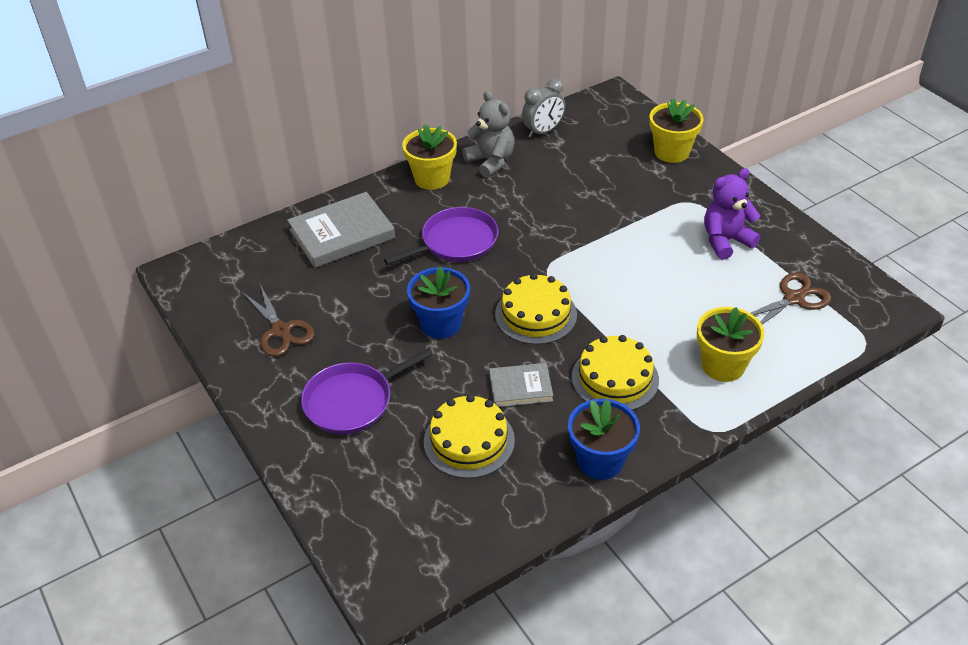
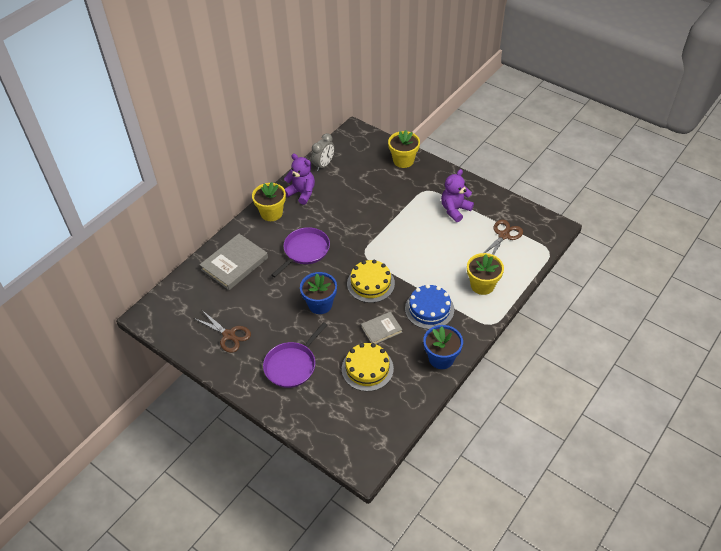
camera: 20 degrees left, 5 degrees up
grey teddy bear [462,91,514,178] -> purple teddy bear [284,154,315,205]
yellow cake [572,335,659,410] -> blue cake [405,284,454,329]

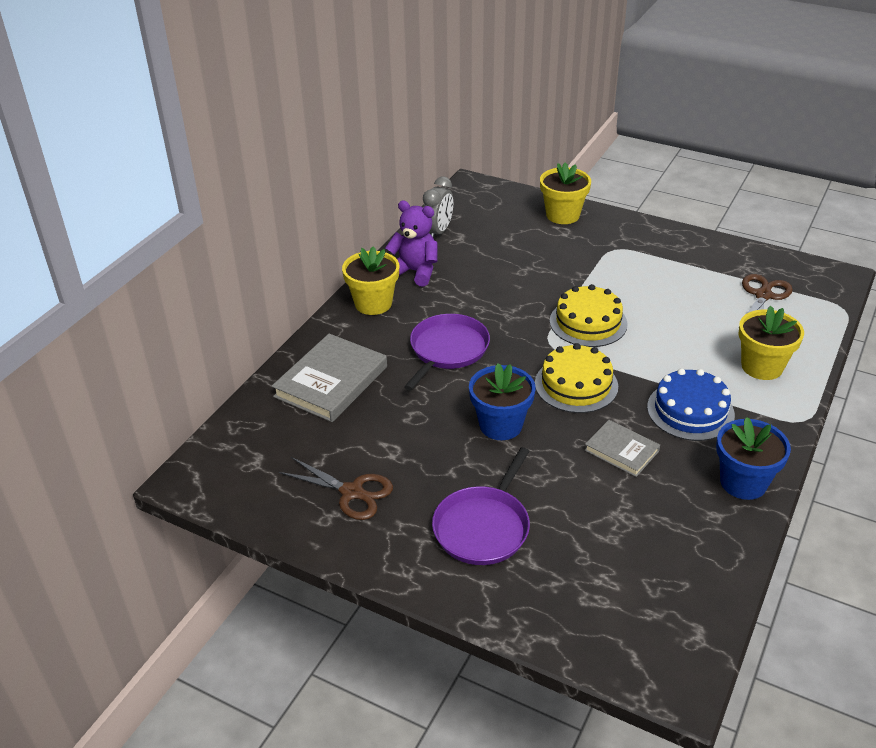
camera: 10 degrees left, 10 degrees down
yellow cake [342,343,394,391] -> yellow cake moved to [550,284,628,347]
grey book [361,312,403,344] -> grey book turned 75 degrees clockwise [584,420,660,477]
purple teddy bear [441,169,474,222] -> none

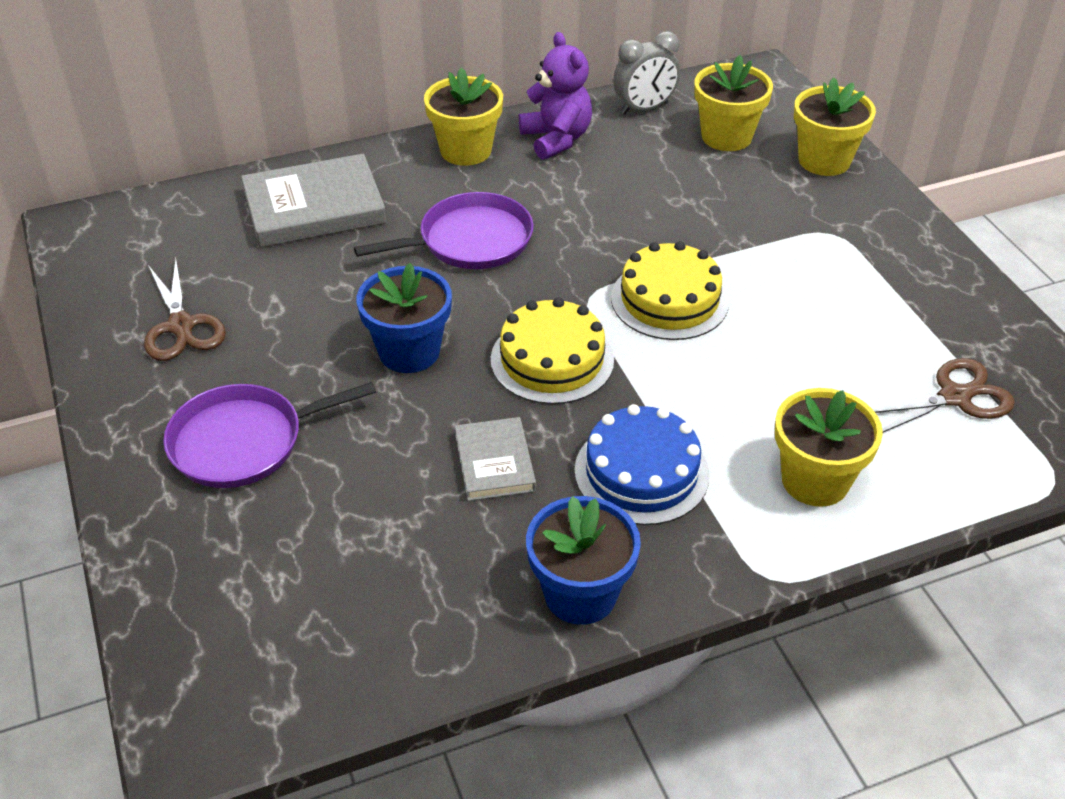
camera: 40 degrees right, 5 degrees up
none -> yellow flower pot [694,55,773,151]

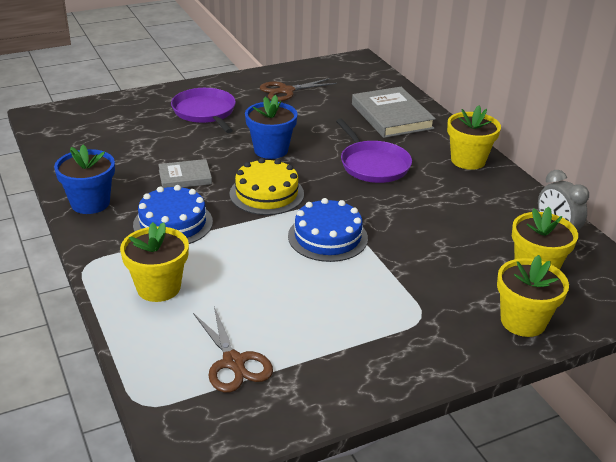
camera: 85 degrees right, 10 degrees down
purple teddy bear [519,32,592,160] -> none
yellow cake [611,241,729,340] -> blue cake [288,198,368,262]

